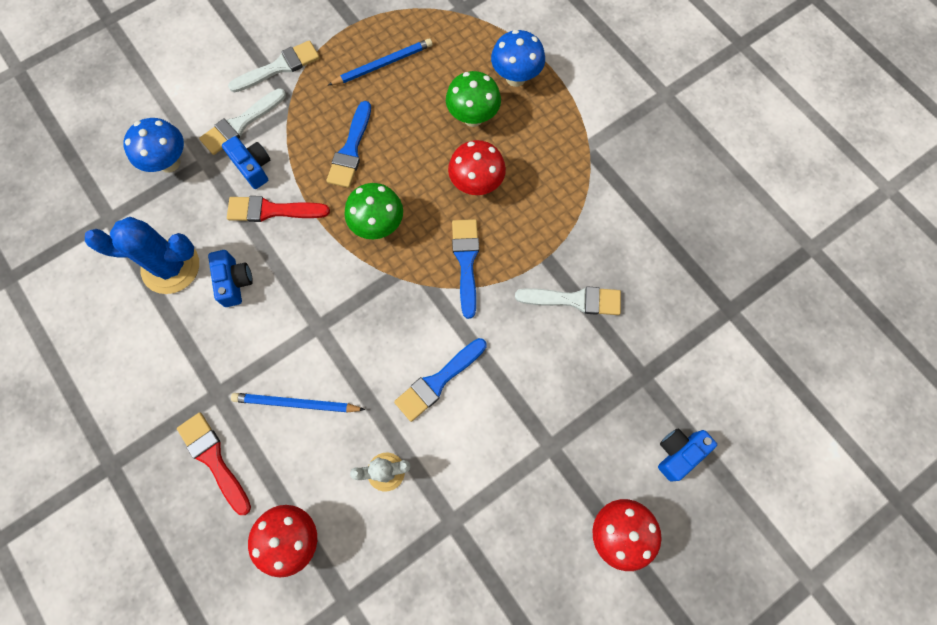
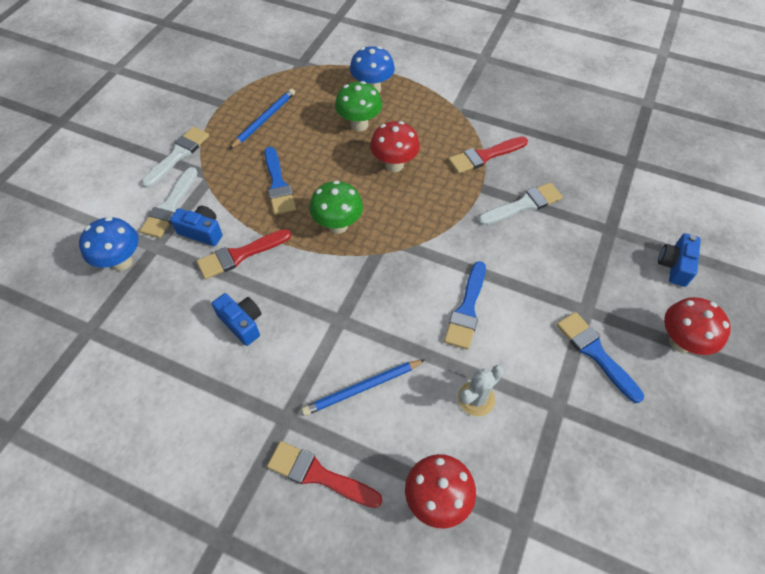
camera: 30 degrees left, 15 degrees down
blue cactus [85,217,199,294] -> none
blue brush [452,219,479,319] -> blue brush moved to [557,312,644,403]
none -> red brush [448,137,528,174]

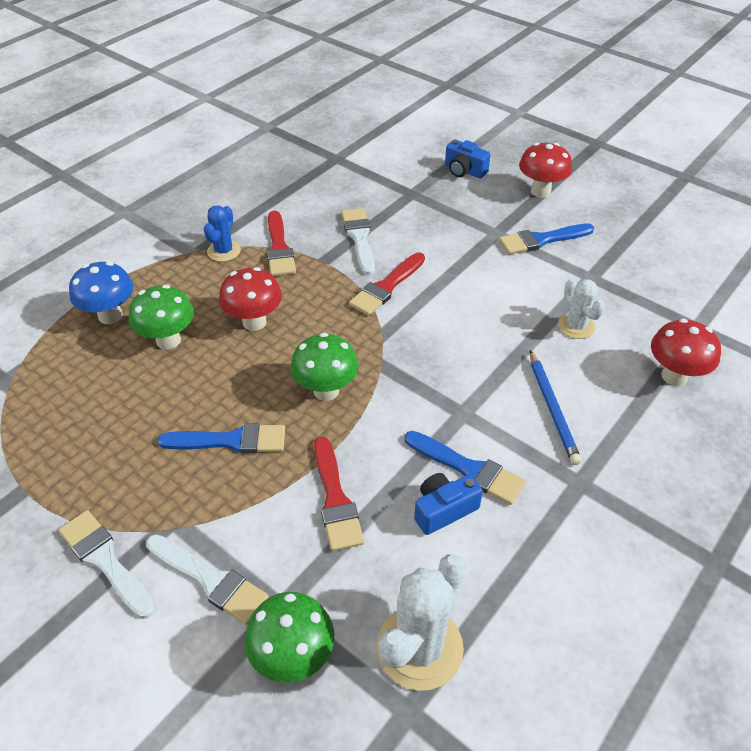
camera: 75 degrees left, 10 degrees down
blue mushroom [79,217,139,271] -> green mushroom [244,592,334,683]
blue camera [170,206,223,246] -> none
blue pencil [229,88,295,150] -> none
red brush [267,441,382,508] -> red brush moved to [349,252,425,316]
blue brush [444,261,486,349] -> blue brush moved to [405,431,526,505]
none -> blue cactus [204,205,241,262]
none -> white cactus [377,554,467,691]

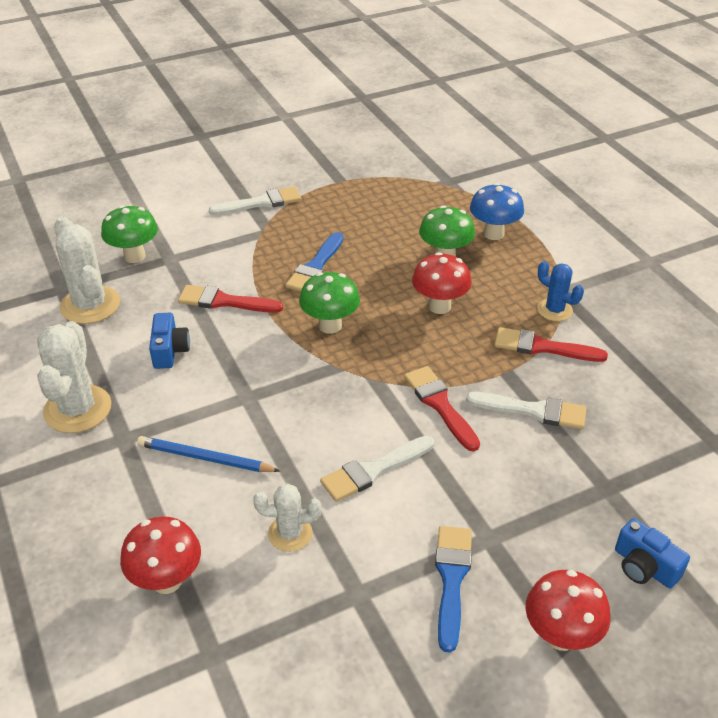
camera: 115 degrees right, 5 degrees down
white brush [146,534,269,625] -> white brush moved to [320,436,434,502]
blue brush [405,431,526,505] -> none
blue camera [445,139,491,178] -> blue camera turned 105 degrees counterclockwise [615,518,690,588]
none -> white cactus [37,321,111,433]

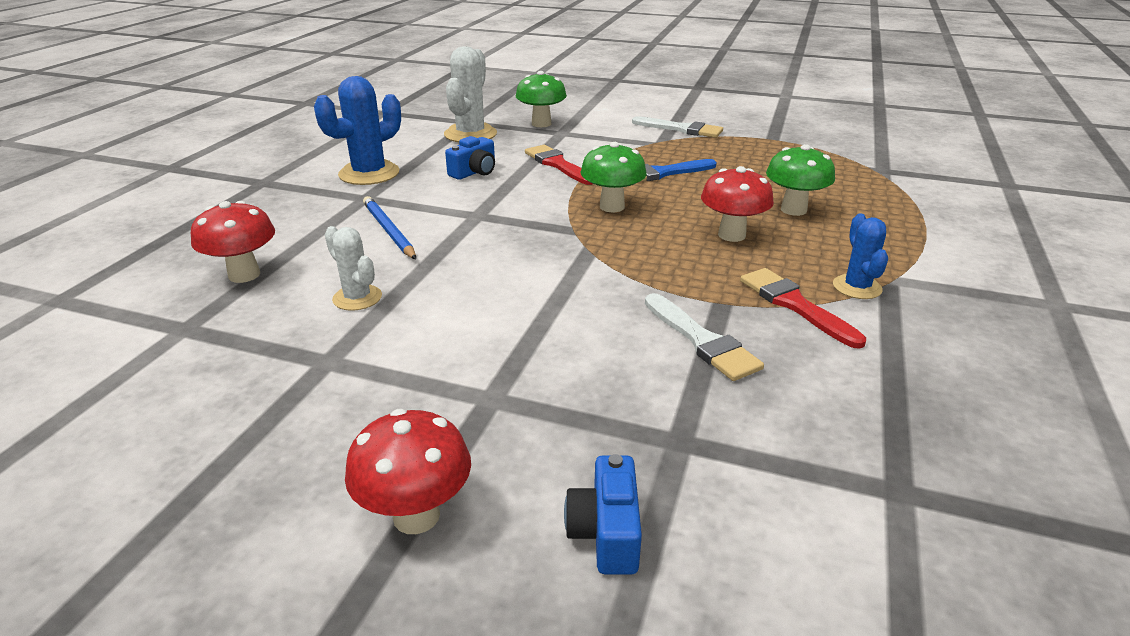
camera: 45 degrees right, 10 degrees down
white cactus [37,321,111,433] -> blue cactus [314,76,401,185]
white brush [320,436,434,502] -> none
red brush [404,366,480,451] -> none
blue brush [435,526,472,653] -> none
blue mushroom [470,183,524,240] -> none

